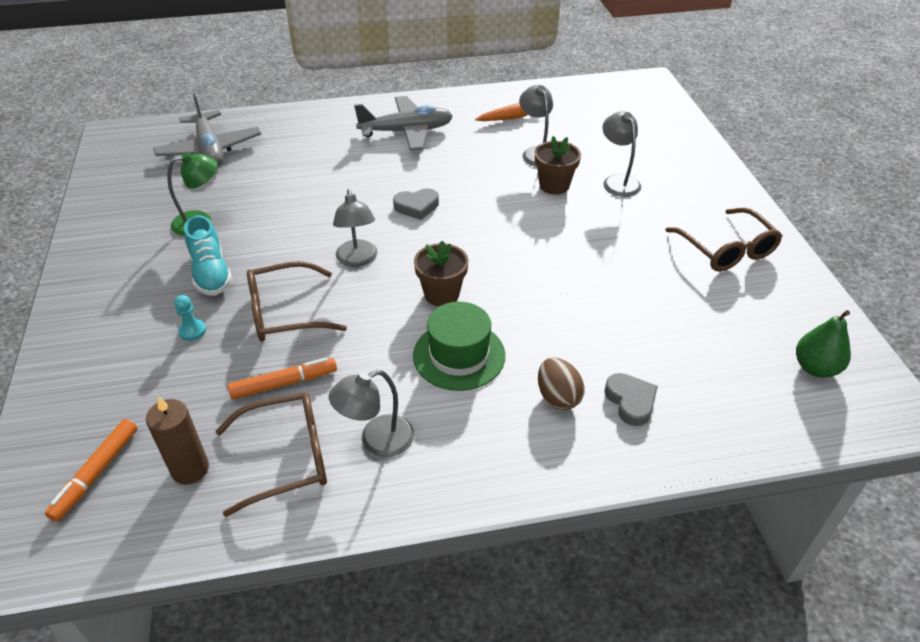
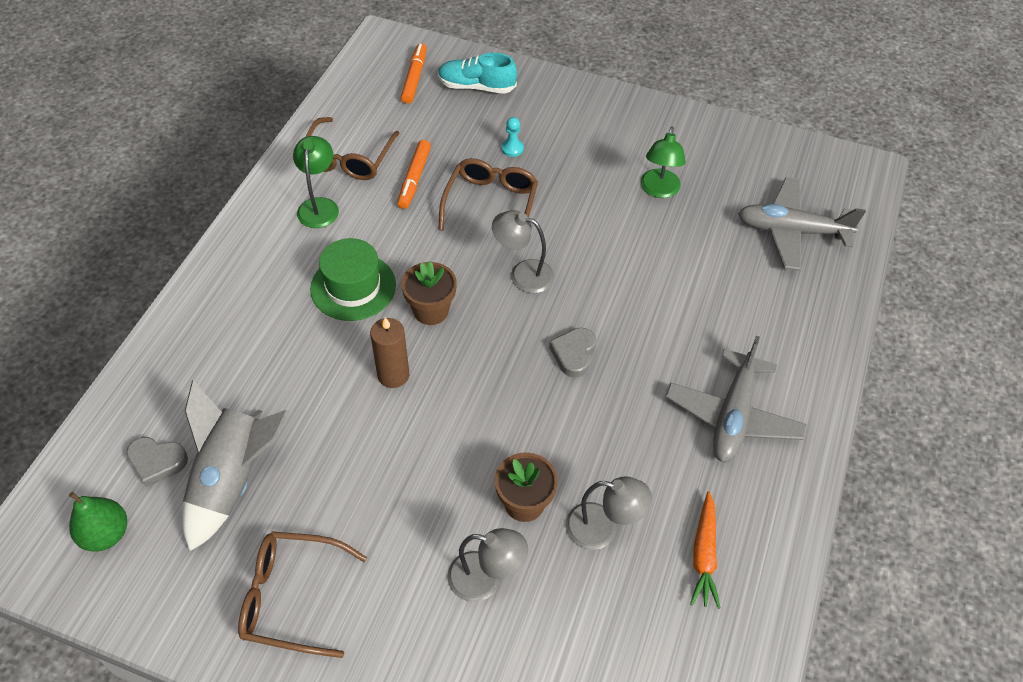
camera: 120 degrees right, 10 degrees up
orange marker [45,419,138,522] -> orange marker turned 45 degrees clockwise [401,43,427,104]
brown candle [146,396,209,485] -> brown candle moved to [370,317,409,388]
turquoise shoe [184,215,232,296] -> turquoise shoe moved to [438,53,517,94]
grey lamp [329,370,414,457] -> green lamp [293,136,339,228]
brown egg [538,357,585,410] -> none
grey heart [604,373,658,426] -> grey heart moved to [126,437,188,487]
none -> grey rocket [182,380,290,551]

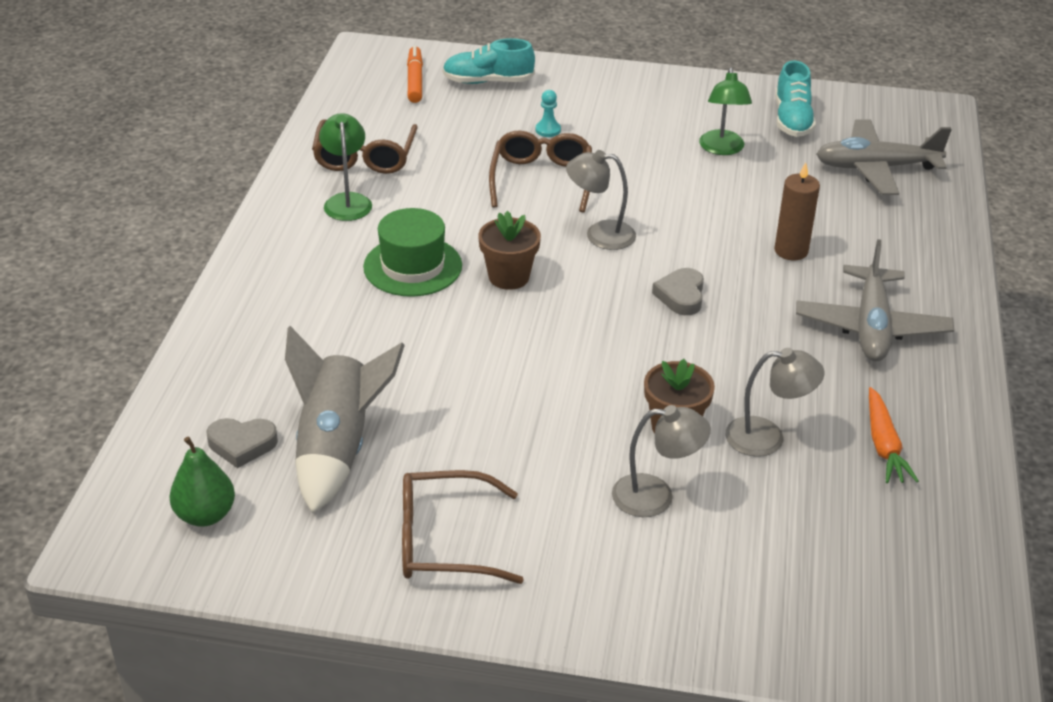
camera: 10 degrees left, 15 degrees down
brown candle [370,317,409,388] -> brown candle moved to [774,162,820,260]
orange marker [397,140,431,209] -> none
none -> turquoise shoe [775,60,816,137]

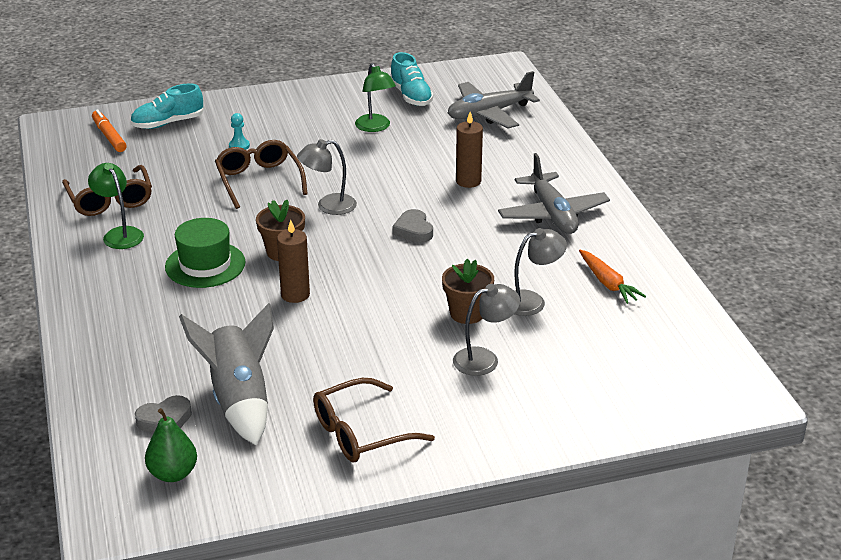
camera: 25 degrees left, 5 degrees down
none -> brown candle [277,220,310,303]

